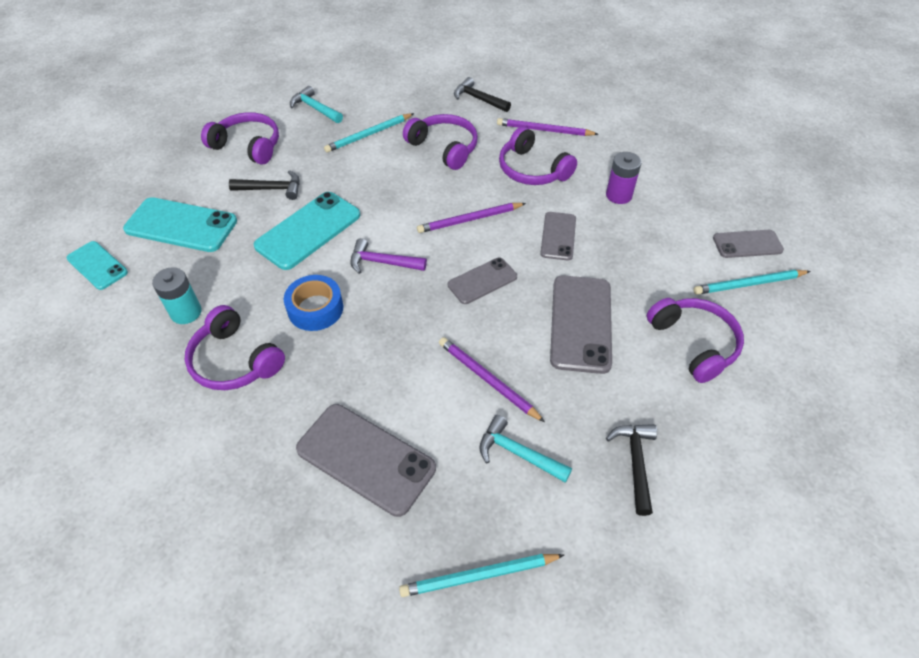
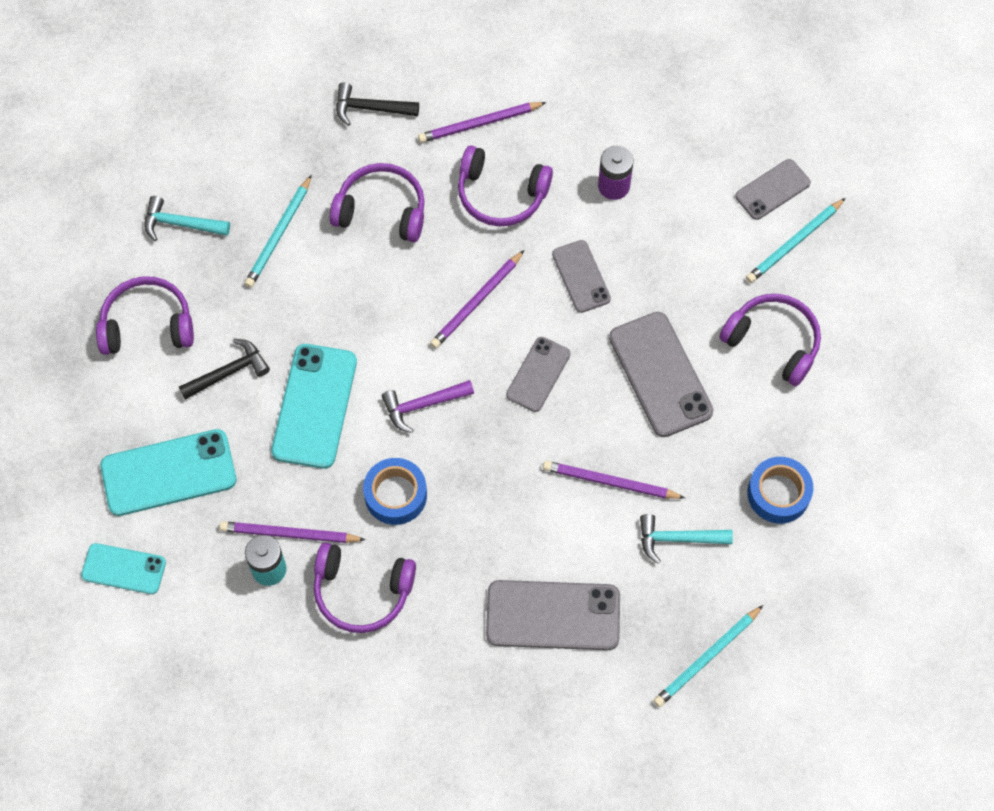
camera: 30 degrees left, 15 degrees up
black hammer [606,424,657,516] -> blue tape [747,457,813,524]
none -> purple pencil [219,521,366,543]

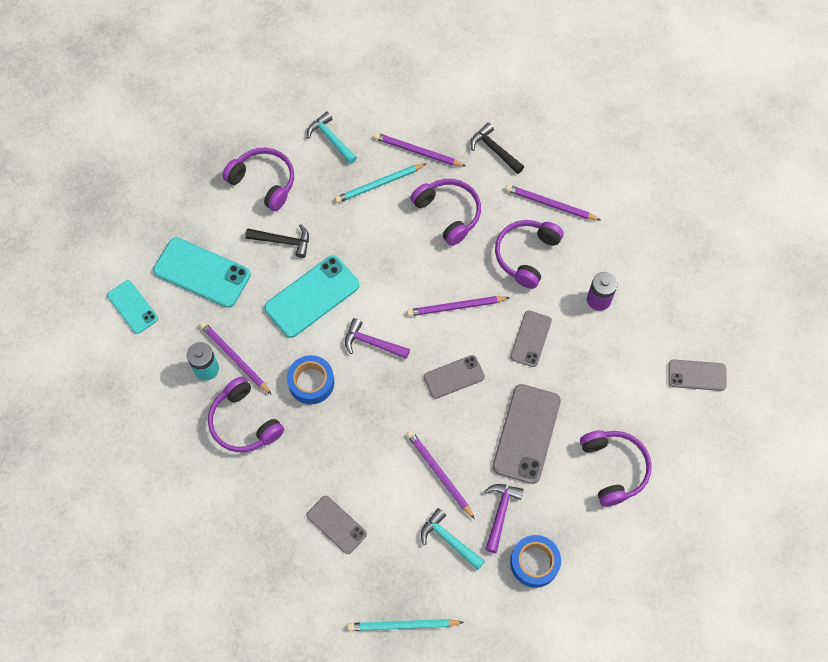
camera: 40 degrees right, 0 degrees up
purple headphones [458,145,553,227] -> purple headphones turned 60 degrees clockwise [495,220,564,289]
grey phone [486,580,620,650] -> grey phone [307,496,367,554], size x0.60
turquoise pencil [746,198,845,283] -> none
none -> purple pencil [374,133,466,167]
none -> purple hammer [484,484,524,553]

